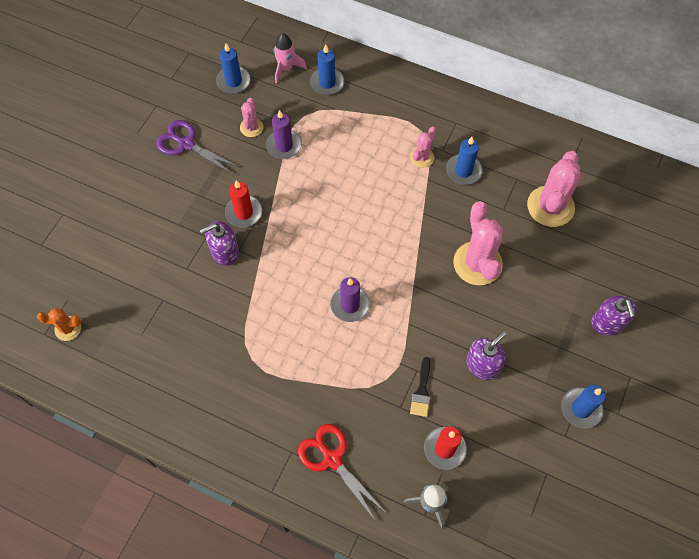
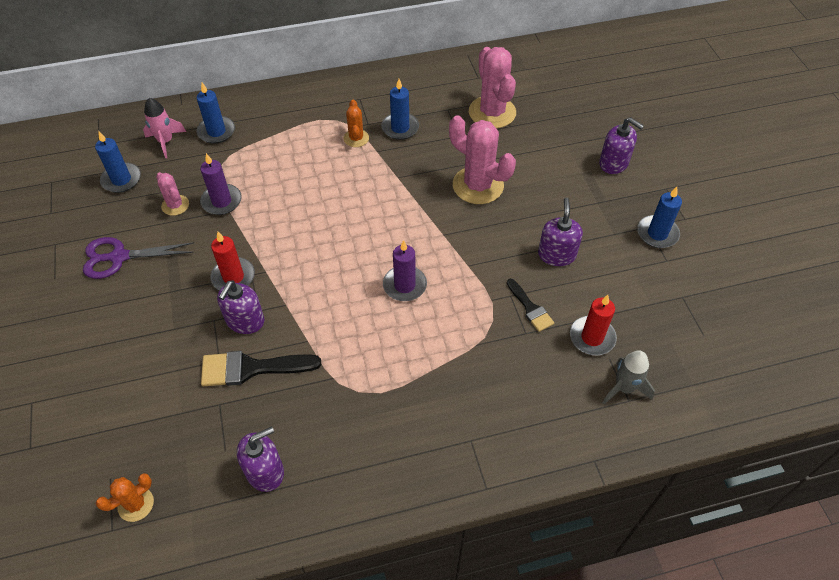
camera: 40 degrees left, 10 degrees down
red scissors [298,424,385,520] -> none
pink cactus [410,127,436,168] -> orange cactus [344,100,369,147]
none -> black brush [201,351,321,386]
none -> purple soap dispenser [237,426,284,492]

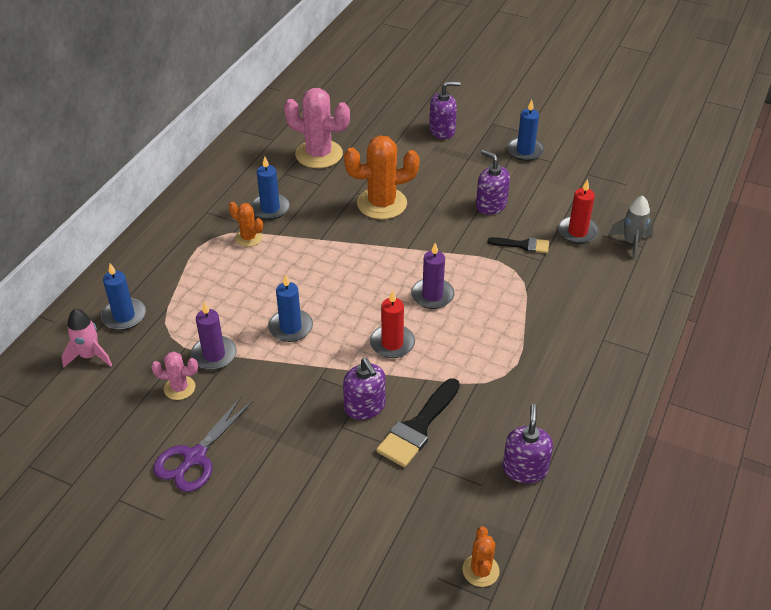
camera: 50 degrees left, 10 degrees down
blue candle [95,131,141,193] -> blue candle moved to [268,274,313,342]
red candle [210,232,255,290] -> red candle moved to [370,291,415,358]
pink cactus [449,115,516,204] -> orange cactus [344,136,419,219]

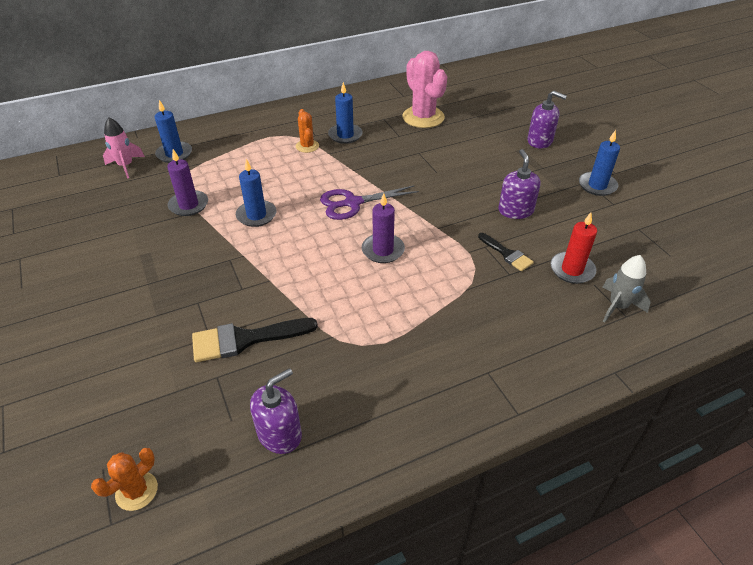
camera: 40 degrees right, 0 degrees up
pink cactus [151,352,198,400] -> none
purple scissors [153,396,253,492] -> purple scissors moved to [320,185,419,220]
purple soap dispenser [343,358,386,420] -> none
orange cactus [344,136,419,219] -> none
red candle [370,291,415,358] -> none

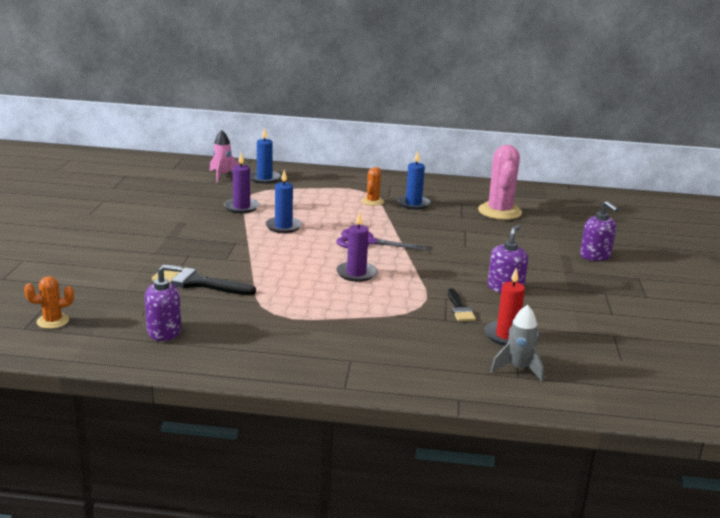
camera: 30 degrees right, 20 degrees down
blue candle [579,130,620,196] -> none

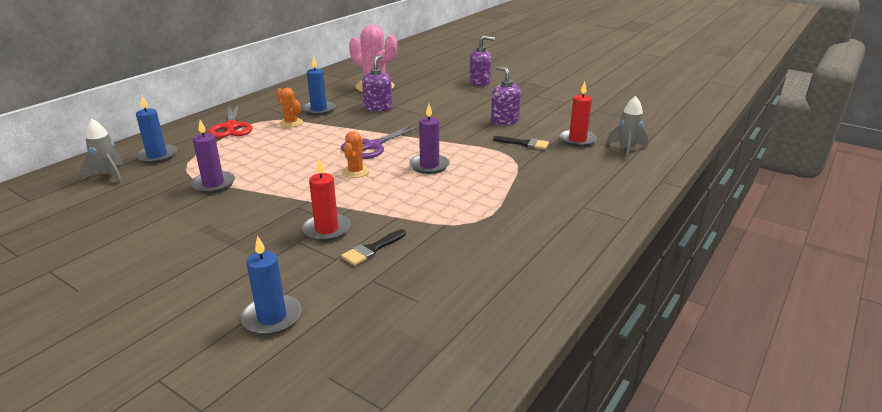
camera: 60 degrees left, 5 degrees up
orange cactus [24,276,74,329] -> orange cactus moved to [342,131,369,178]
purple soap dispenser [145,265,182,341] -> purple soap dispenser moved to [362,55,392,111]
black brush [152,267,256,295] -> black brush [341,229,406,266], size x0.60
pink rocket [210,130,240,182] -> grey rocket [80,119,124,183]
blue candle [265,170,302,233] -> blue candle moved to [241,235,302,335]
none -> red scissors [208,103,252,138]
none -> red candle [302,159,351,241]

